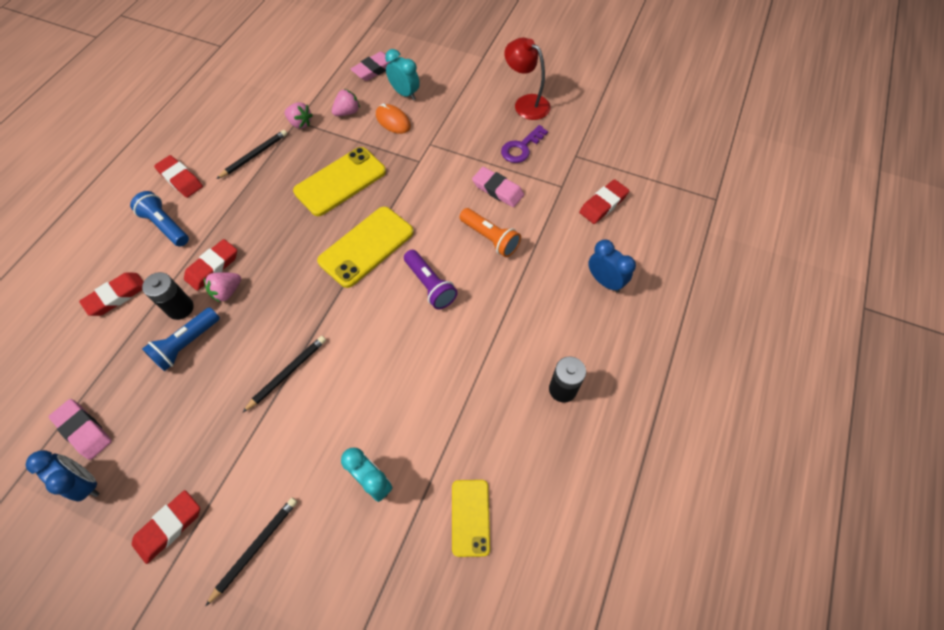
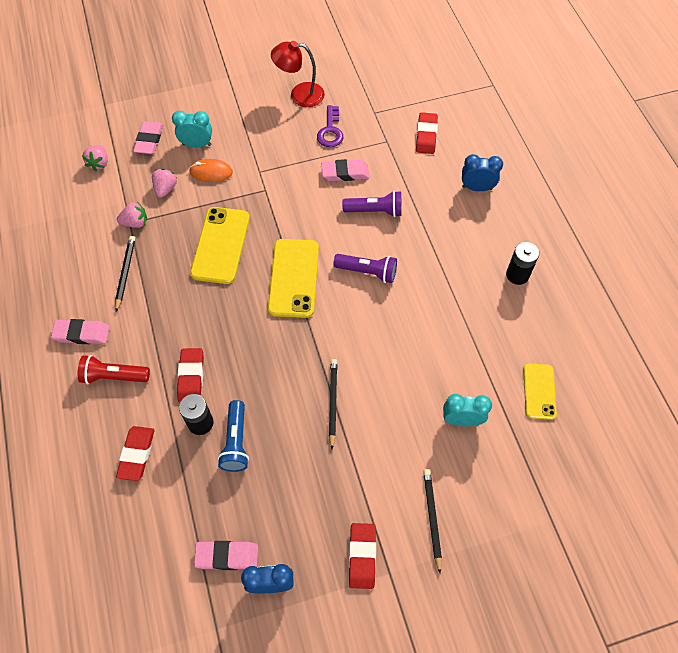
camera: 40 degrees left, 0 degrees up
blue flashlight [130,191,189,247] -> red flashlight [78,355,150,384]
red eraser [154,155,203,198] -> pink eraser [51,319,110,344]
pink strawberry [204,272,241,303] -> pink strawberry moved to [82,145,108,171]
yellow phone [452,480,490,557] -> yellow phone turned 45 degrees clockwise [523,363,557,420]
orange flashlight [460,208,521,257] -> purple flashlight [342,191,402,217]

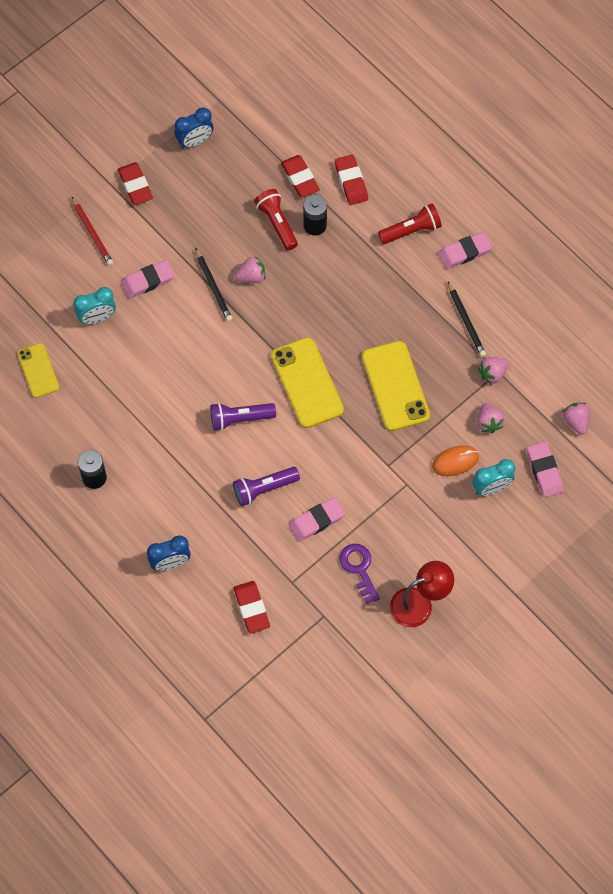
camera: 155 degrees right, 5 degrees up
red eraser [177,348,204,402] -> red eraser moved to [281,155,320,198]
pink eraser [194,541,258,570] -> pink eraser moved to [121,260,175,298]
blue flashlight [218,400,249,472] -> red flashlight [254,189,298,250]
black pencil [423,469,442,573] -> red pencil [71,196,114,266]
none -> pink strawberry [234,256,265,283]

